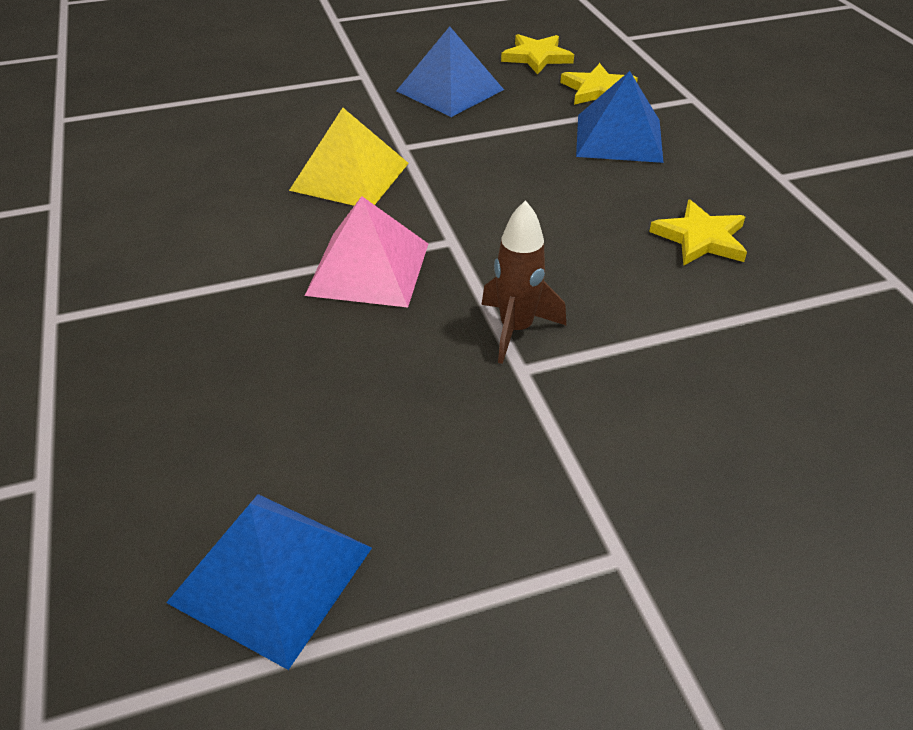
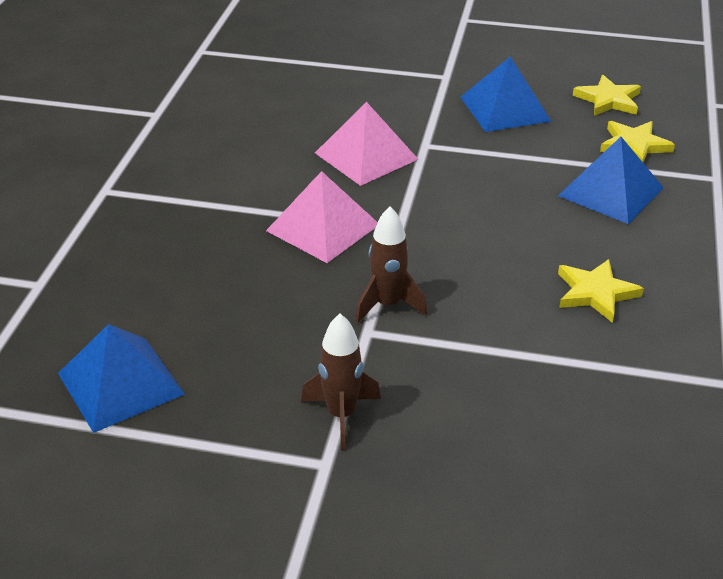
camera: 30 degrees right, 5 degrees down
yellow pyramid [289,108,409,206] -> pink pyramid [315,102,419,186]
none -> brown rocket [301,314,381,450]

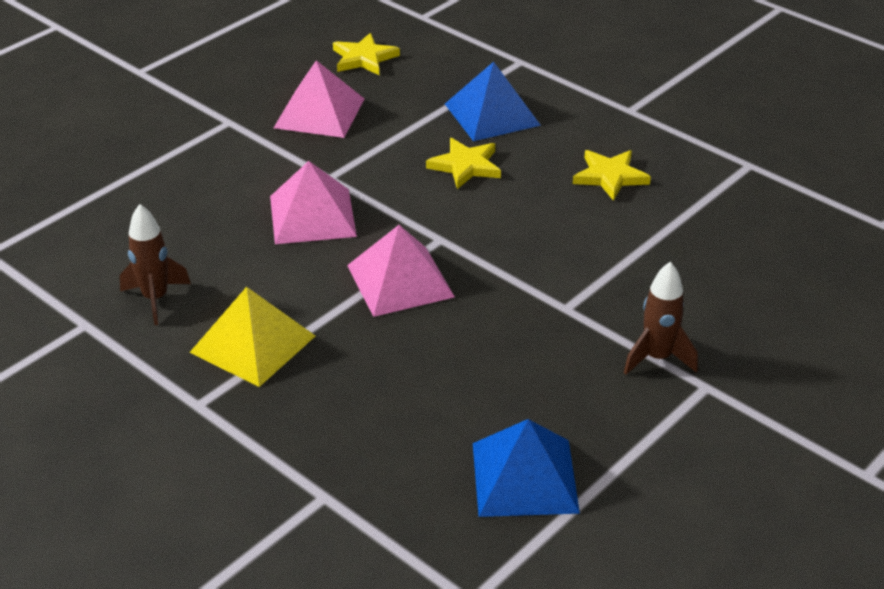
camera: 60 degrees left, 0 degrees up
brown rocket [355,207,427,323] -> brown rocket moved to [120,204,191,325]
blue pyramid [460,57,551,132] -> pink pyramid [274,60,364,138]
yellow star [600,121,675,162] -> yellow star moved to [426,138,501,189]
none -> yellow pyramid [190,287,315,387]

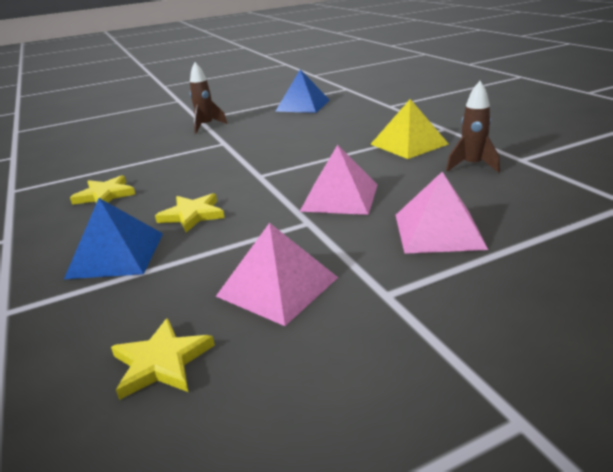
camera: 155 degrees left, 10 degrees down
pink pyramid [347,225,455,317] -> pink pyramid moved to [396,172,488,254]

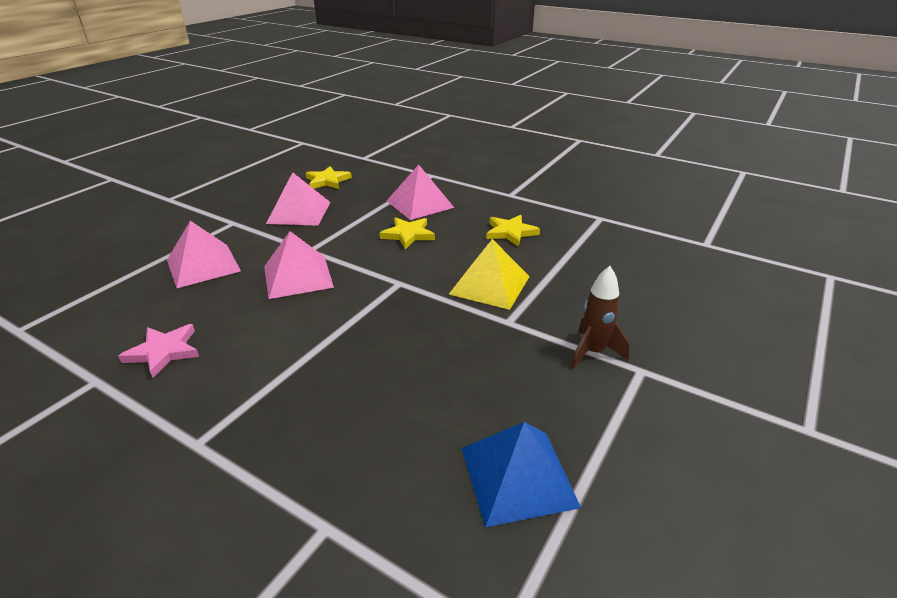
camera: 145 degrees right, 5 degrees up
blue pyramid [64,198,163,279] -> pink pyramid [387,165,454,220]
yellow pyramid [370,99,449,159] -> yellow pyramid moved to [449,239,530,310]
brown rocket [446,81,500,173] -> pink star [118,324,199,378]

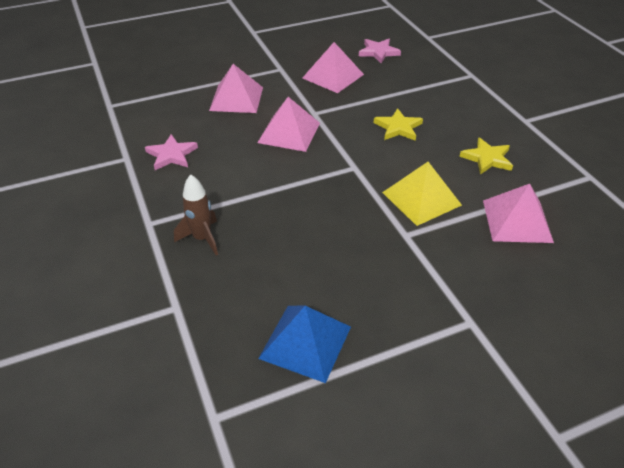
camera: 35 degrees right, 10 degrees up
yellow star [306,166,352,189] -> pink star [359,39,401,63]
pink pyramid [387,165,454,220] -> pink pyramid moved to [483,184,554,243]
brown rocket [571,266,630,369] -> brown rocket moved to [174,174,218,255]

